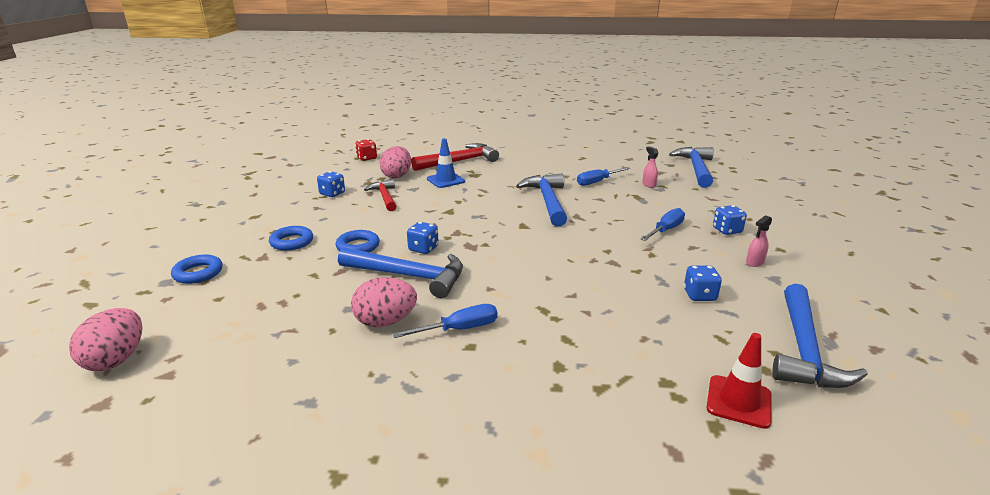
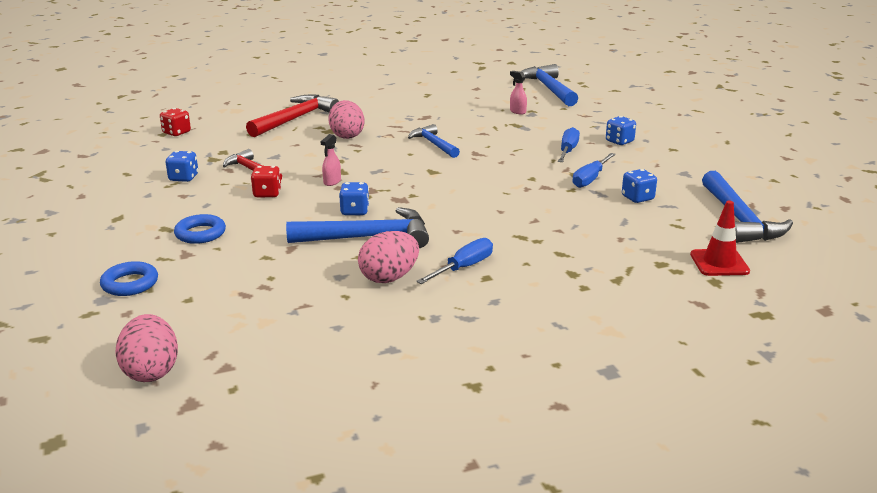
camera: 25 degrees left, 0 degrees up
blue ring [336,230,380,252] -> none
pink egg [380,146,411,178] -> pink egg moved to [328,100,365,139]
blue traffic cone [427,138,465,188] -> none
blue hammer [516,173,567,226] -> blue hammer [408,124,460,158], size x0.63
blue screwdriver [577,167,630,186] -> blue screwdriver moved to [572,153,616,188]
pink spray bottle [746,215,772,267] -> pink spray bottle moved to [321,134,341,186]
none -> red dice [251,166,282,197]

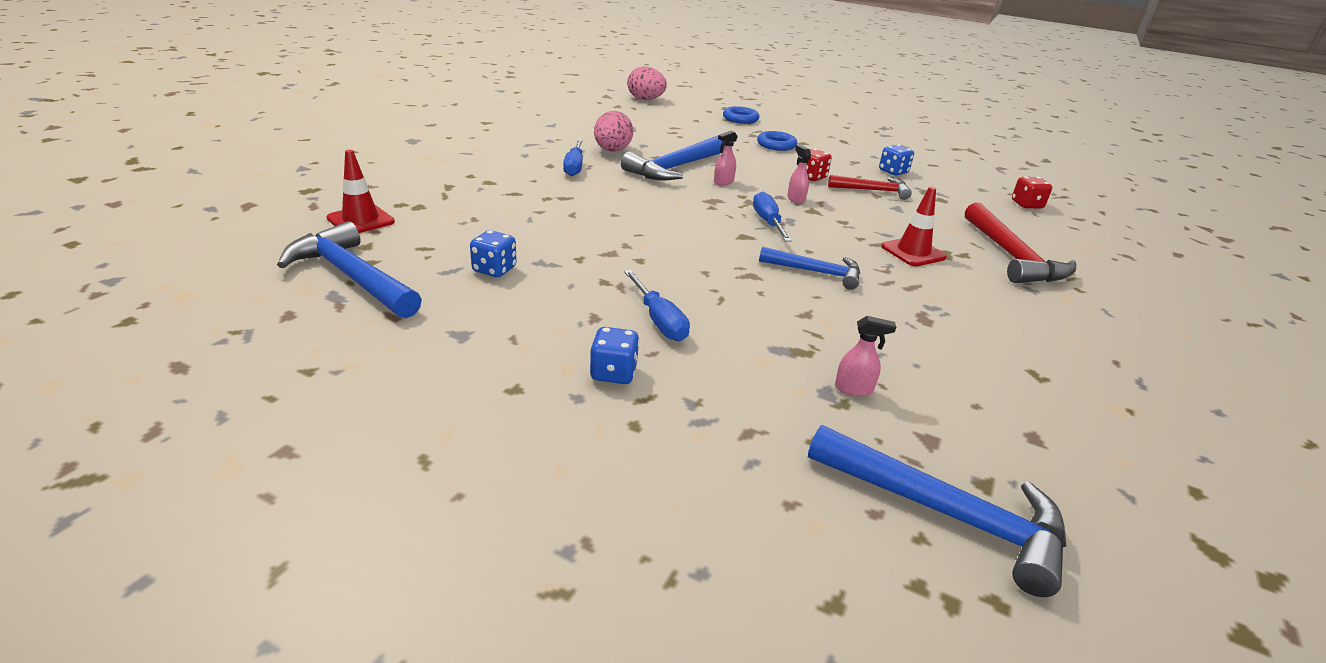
camera: 135 degrees right, 5 degrees up
pink egg [328,100,365,139] -> red traffic cone [881,187,947,266]
blue dice [339,182,369,215] -> pink spray bottle [714,131,738,185]
blue screwdriver [572,153,616,188] -> blue screwdriver moved to [753,192,792,242]

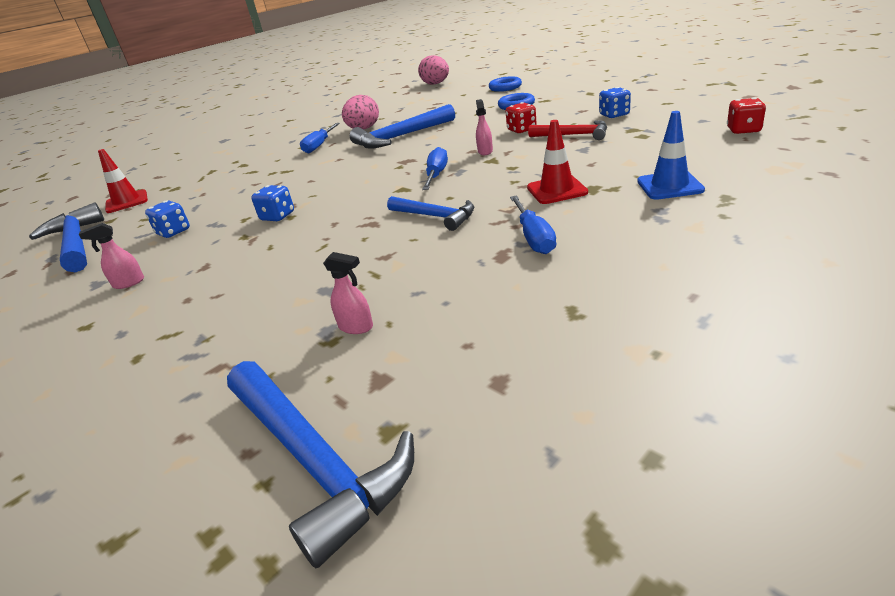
camera: 25 degrees right, 0 degrees up
blue dice [590,327,640,384] -> blue dice moved to [251,185,294,221]
blue screwdriver [624,270,690,341] -> blue screwdriver moved to [510,195,556,254]
pink spray bottle [714,131,738,185] -> pink spray bottle moved to [79,223,144,289]
red hammer [965,203,1076,283] -> blue traffic cone [637,111,705,200]

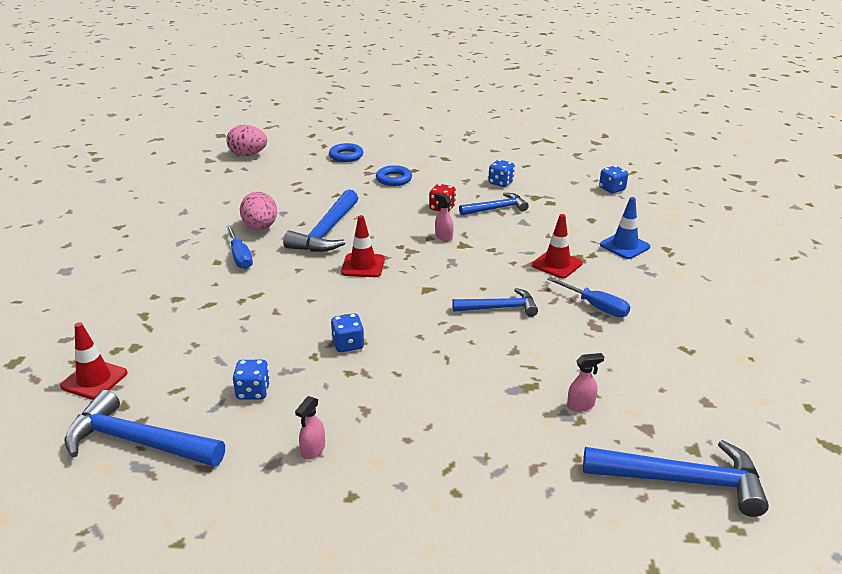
camera: 45 degrees left, 0 degrees up
blue screwdriver [422,147,448,190] -> none
red hammer [528,120,607,140] -> blue hammer [459,193,529,216]
red dice [727,97,766,134] -> blue dice [599,166,628,193]
none -> red traffic cone [341,215,385,277]

